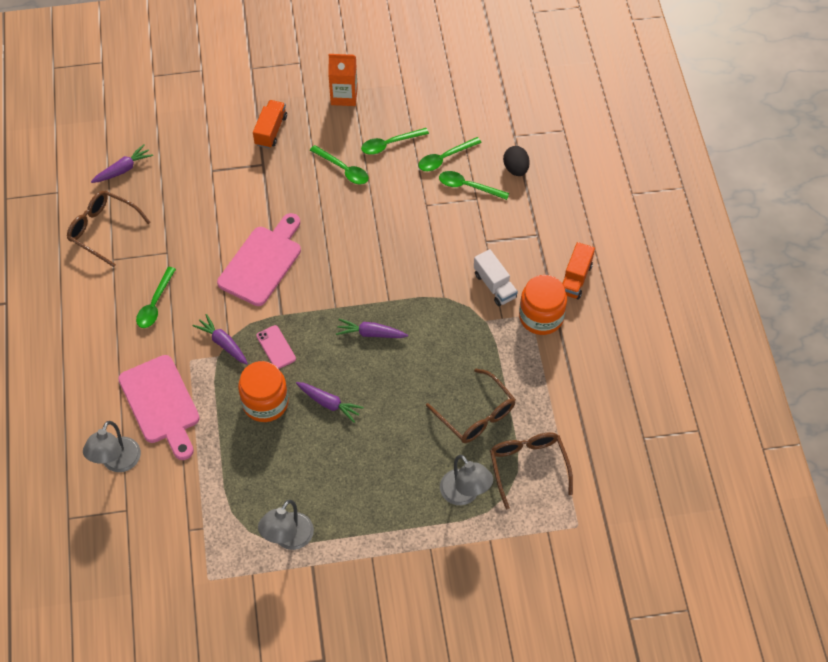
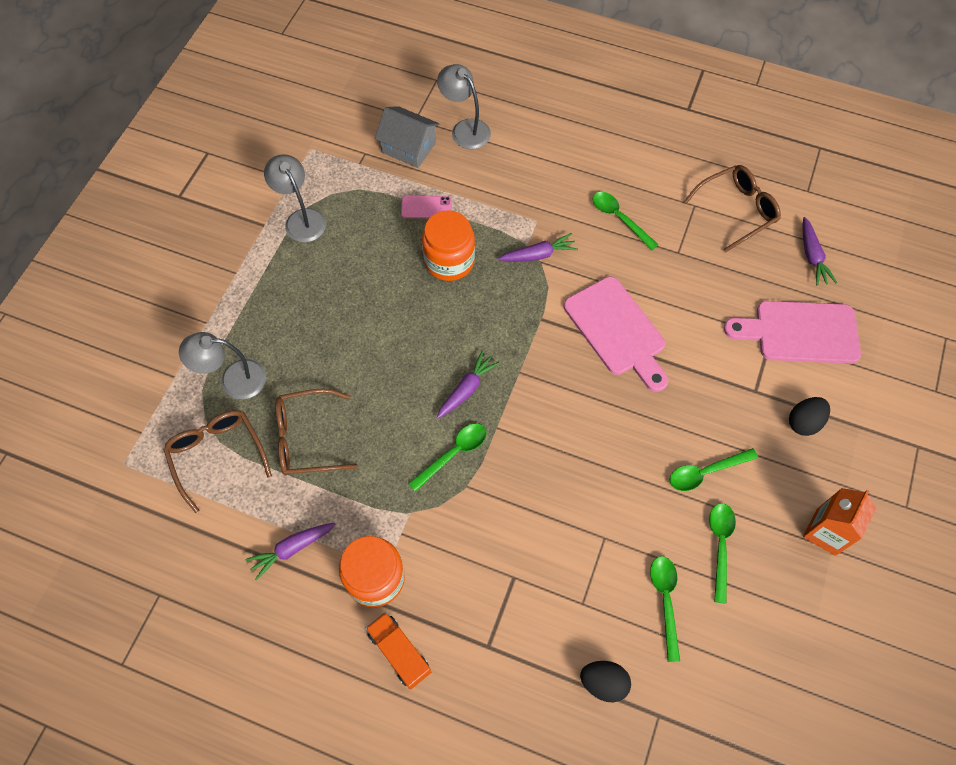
camera: 120 degrees right, 5 degrees up
pink cutting board [118,355,200,460] -> pink cutting board moved to [724,301,861,364]
orange truck [253,100,287,148] -> black egg [789,397,830,436]
pink phone [256,325,296,369] -> pink phone moved to [401,196,452,218]
purple carrot [296,382,364,423] -> purple carrot moved to [245,523,336,581]
green spoon [439,171,509,200] -> green spoon moved to [408,423,487,492]
white truck [474,249,518,306] -> none
brown glasses [490,432,573,509] -> brown glasses turned 135 degrees counterclockwise [163,410,272,513]
none -> grey house [375,106,440,168]

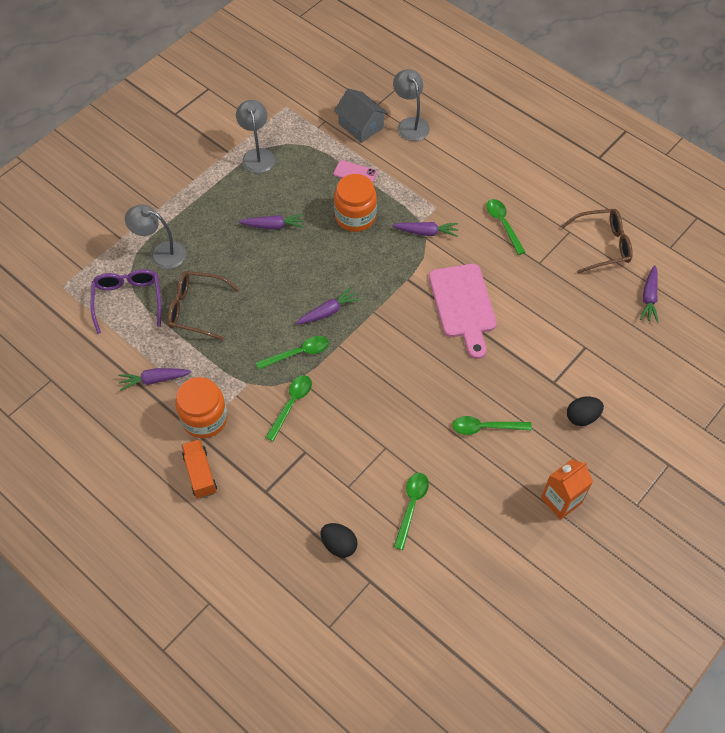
camera: 20 degrees right, 5 degrees down
brown glasses [163,410,272,513] -> purple glasses [90,269,161,334]
green spoon [709,503,736,604] -> green spoon moved to [265,375,312,441]
pink cutting board [724,301,861,364] -> none
none -> purple carrot [238,214,304,229]

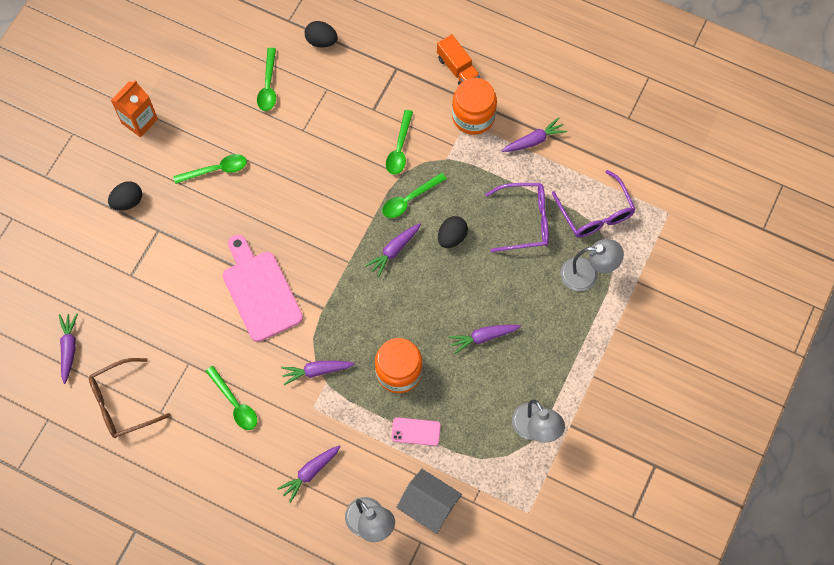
camera: 165 degrees right, 10 degrees up
brown glasses [167,271,240,340] -> purple glasses [485,183,549,252]
none -> purple carrot [277,445,341,503]
none -> black egg [438,216,468,248]

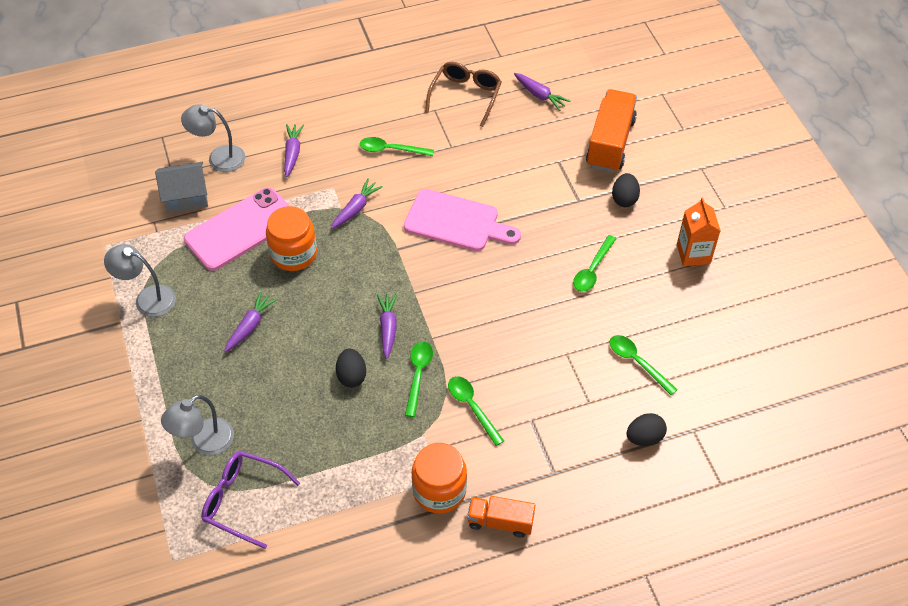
camera: 135 degrees right, 15 degrees down
pink phone [391,417,441,446] -> pink phone [184,187,289,271], size x2.27
purple glasses [485,183,549,252] -> none
purple carrot [502,117,567,152] -> none
none -> orange truck [586,89,637,172]

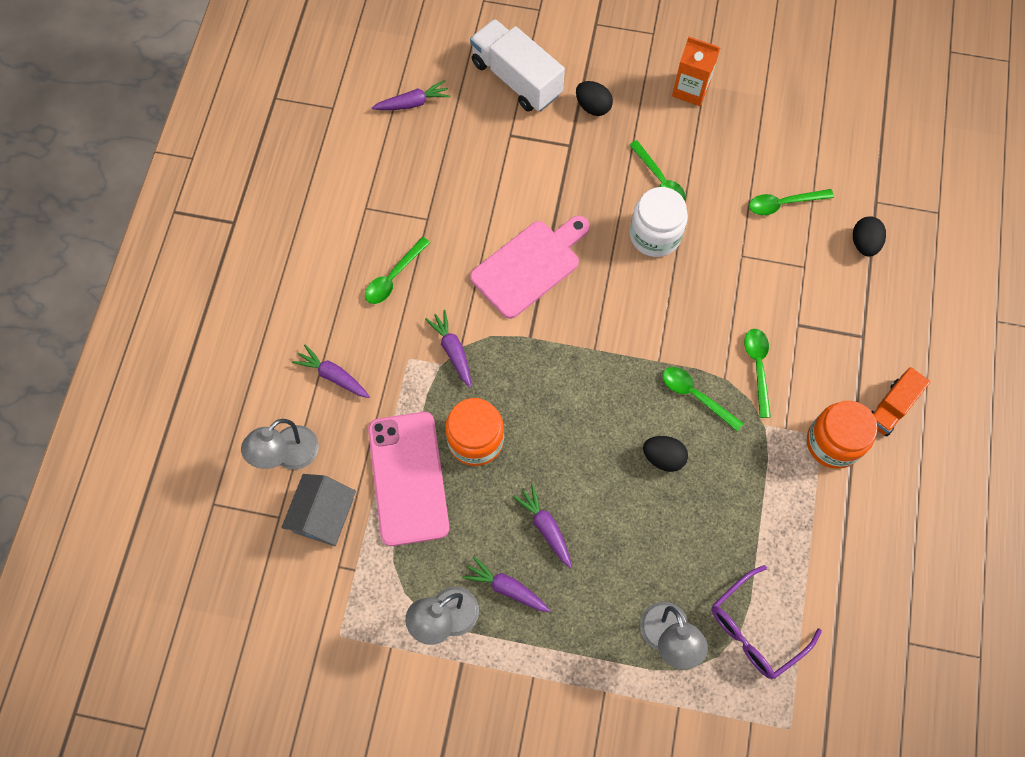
camera: 60 degrees left, 15 degrees up
purple carrot [377,294,397,359] -> purple carrot moved to [462,556,551,612]
brown glasses [425,62,502,127] -> none
green spoon [448,376,504,446] -> green spoon turned 90 degrees clockwise [744,329,771,418]
orange truck [586,89,637,172] -> white truck [470,19,565,112]
none -> white jar [630,187,688,257]

